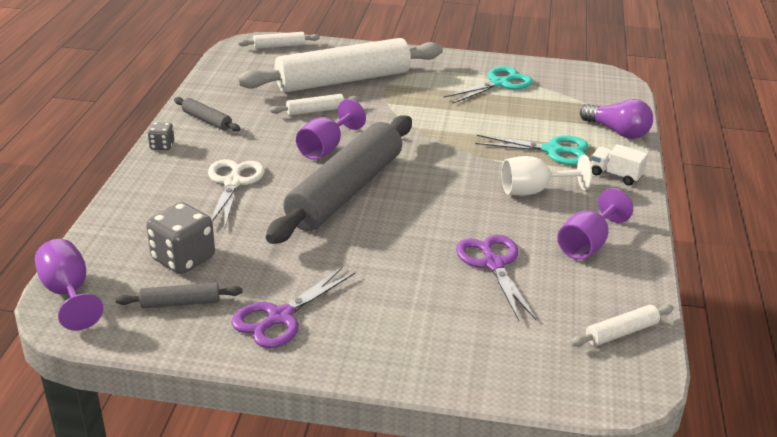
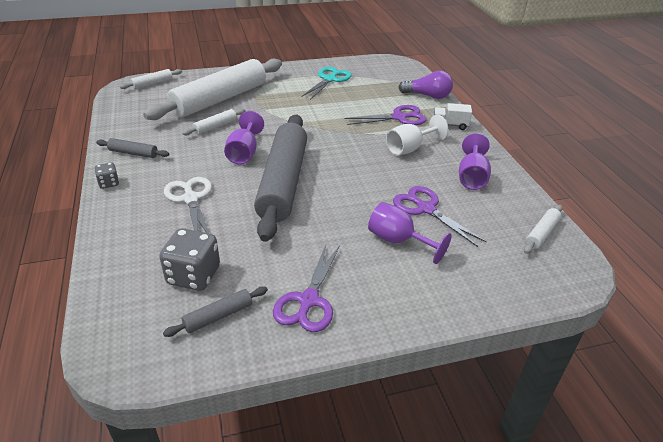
camera: 25 degrees left, 5 degrees up
purple goblet [35,239,103,331] -> purple goblet moved to [368,202,451,264]
turquoise scissors [475,135,589,165] -> purple scissors [345,105,427,125]

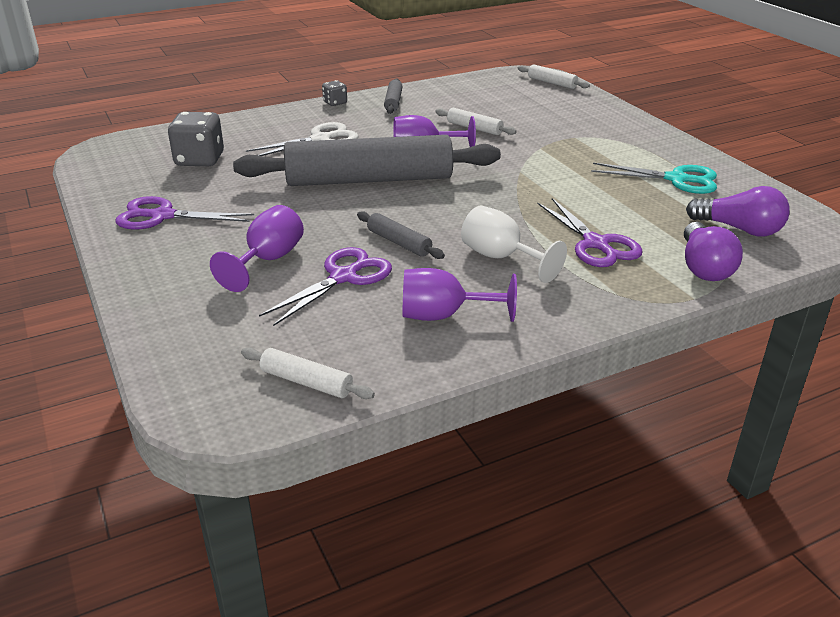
camera: 80 degrees right, 5 degrees down
white rolling pin [143,59,282,120] -> none
grey rolling pin [163,287,268,337] -> grey rolling pin moved to [357,211,445,259]
white truck [434,103,472,130] -> none
none -> purple light bulb [686,186,790,237]

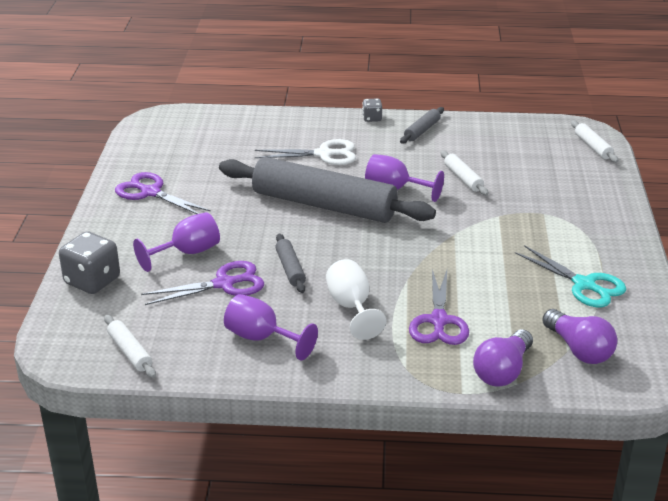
camera: 30 degrees right, 0 degrees up
grey dice [168,112,224,166] -> grey dice moved to [59,231,120,294]

